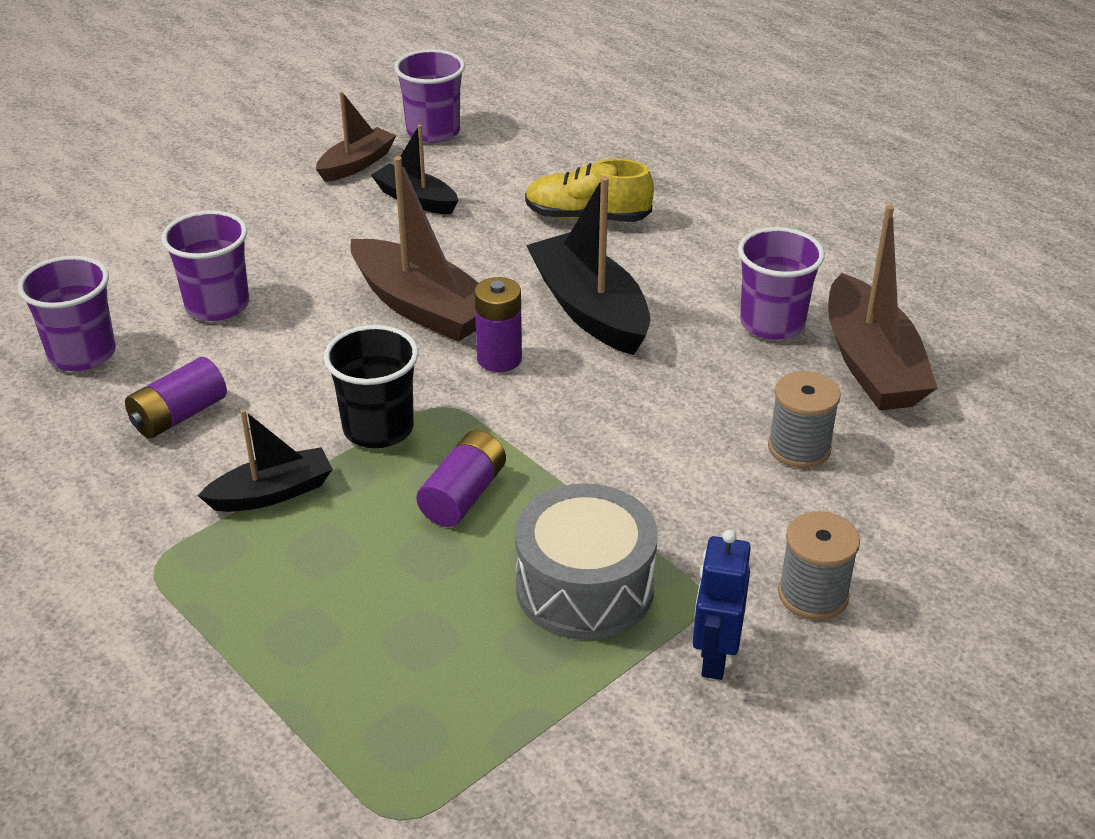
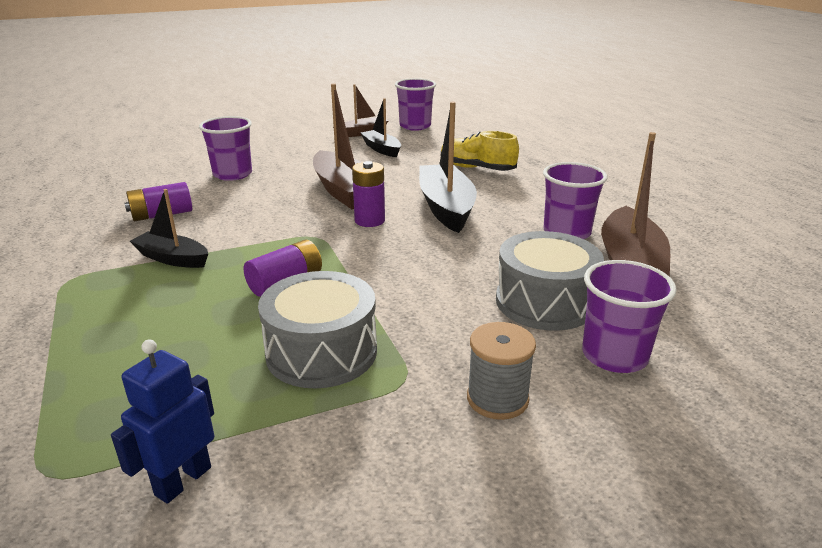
camera: 20 degrees right, 10 degrees down
purple cup [18,256,116,371] -> purple cup moved to [582,260,677,373]
black boat [198,409,333,512] -> black boat turned 150 degrees counterclockwise [130,189,208,268]
black cup [324,325,419,448] -> none
blue robot [693,530,751,680] -> blue robot moved to [111,339,214,504]
grey spool [768,371,841,468] -> grey drum [496,231,604,331]

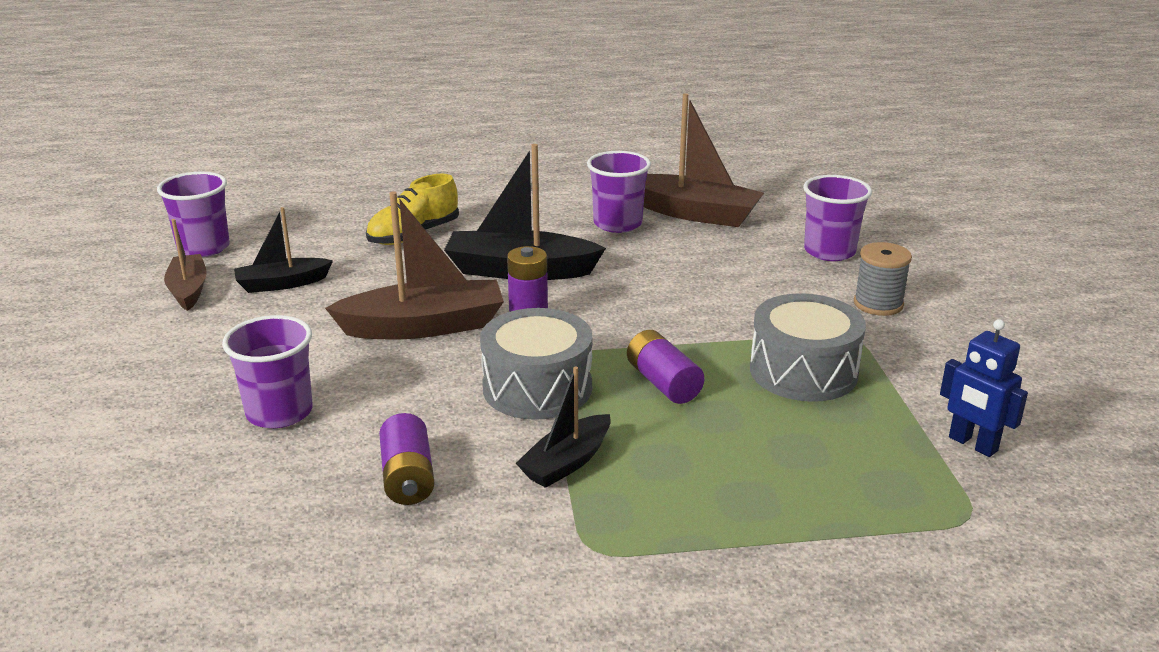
camera: 75 degrees left, 0 degrees up
grey drum [496,231,604,331] -> grey drum moved to [480,308,593,420]

